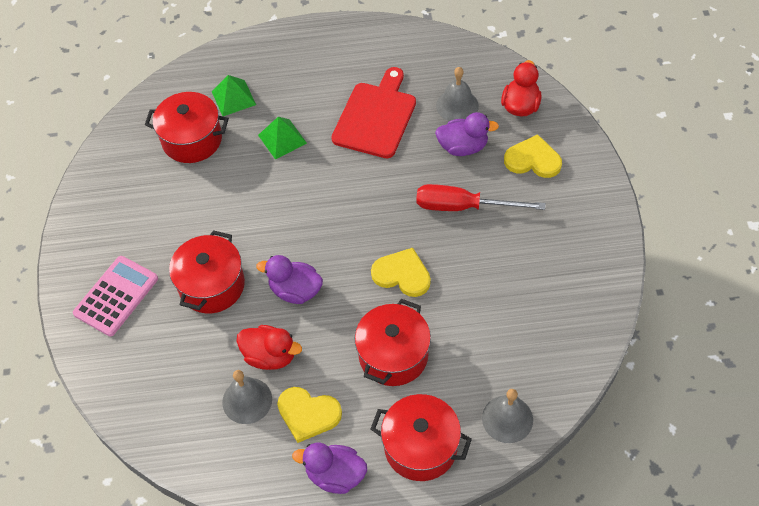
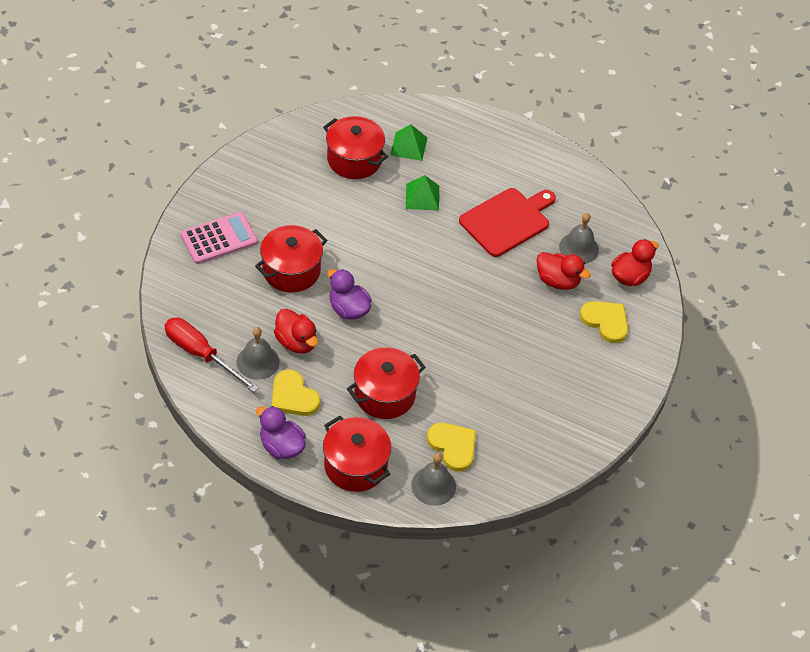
camera: 25 degrees right, 5 degrees down
yellow heart [371,248,431,297] -> yellow heart moved to [427,423,476,471]
red screwdriver [416,184,545,211] -> red screwdriver moved to [165,318,259,392]
purple duck [435,112,499,156] -> red duck [537,252,591,290]

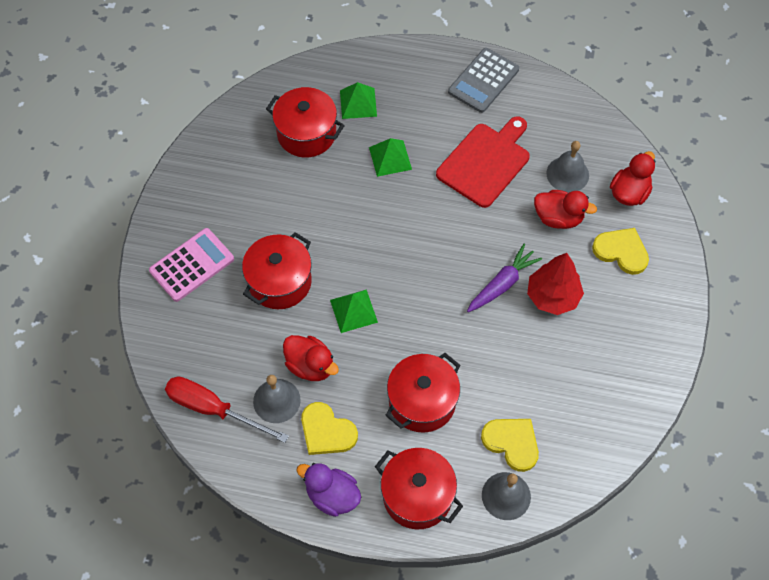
camera: 10 degrees left, 10 degrees up
purple duck [327,269,372,320] -> green pyramid [330,290,378,333]
none -> grey calculator [448,48,519,113]
none -> purple carrot [467,244,542,312]
none -> red tree [527,253,584,315]

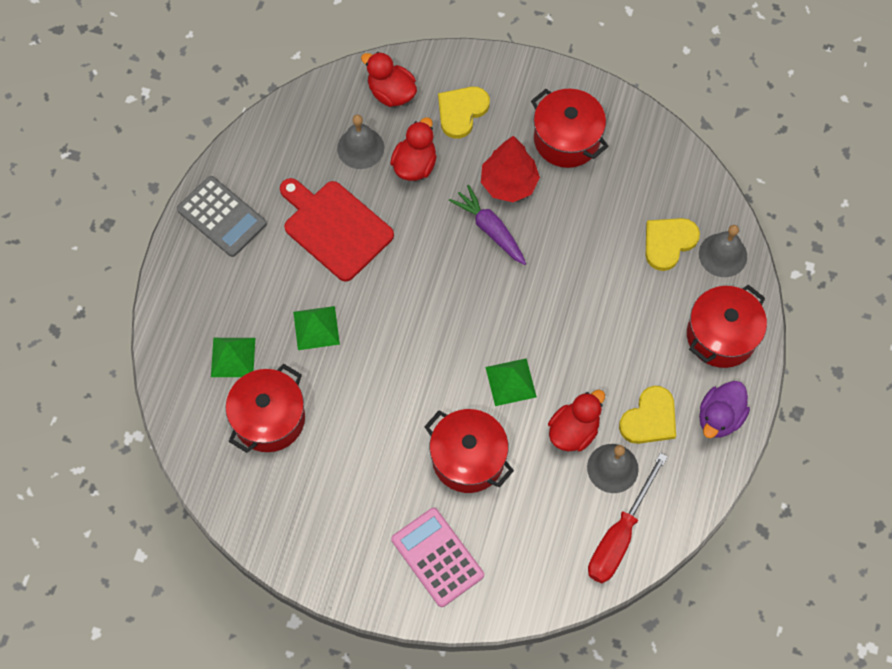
camera: 85 degrees left, 5 degrees up
red pot [385,353,461,433] -> red pot moved to [531,89,608,168]

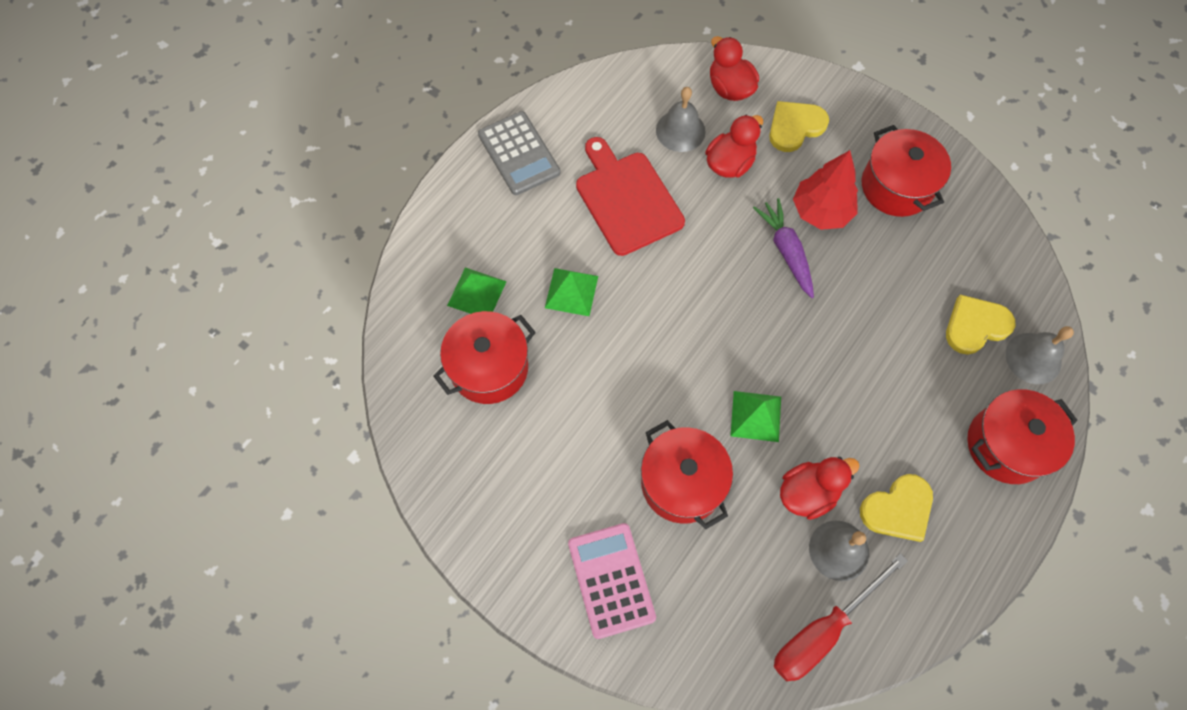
camera: 20 degrees right, 0 degrees up
purple duck [699,381,750,438] -> none

